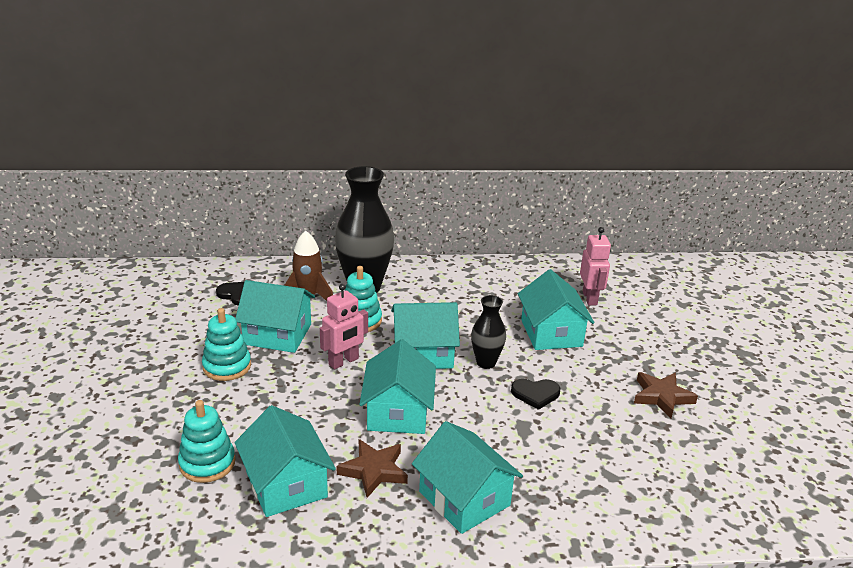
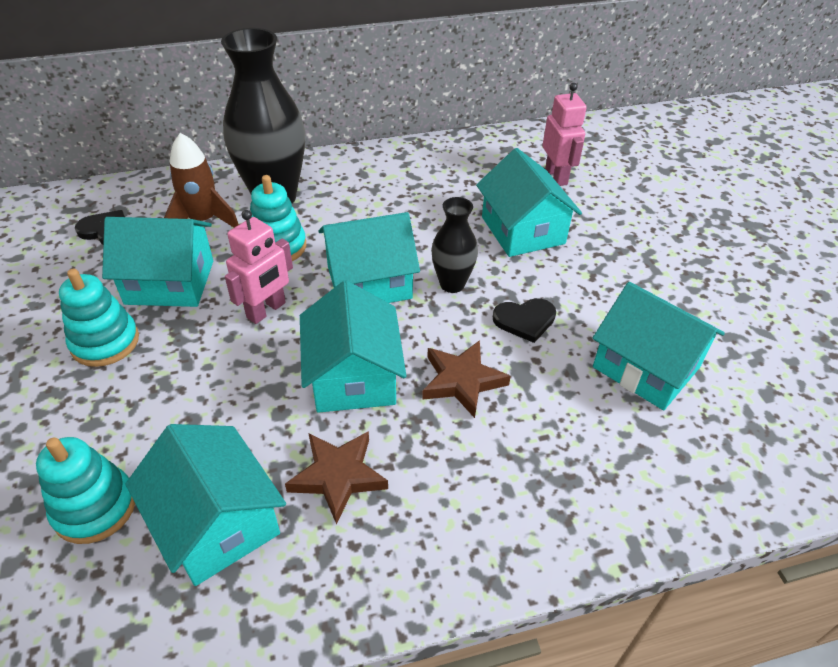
camera: 10 degrees left, 15 degrees up
turquoise house [412,421,523,534] -> turquoise house moved to [593,282,725,410]
brown star [634,372,698,418] -> brown star moved to [422,340,511,418]

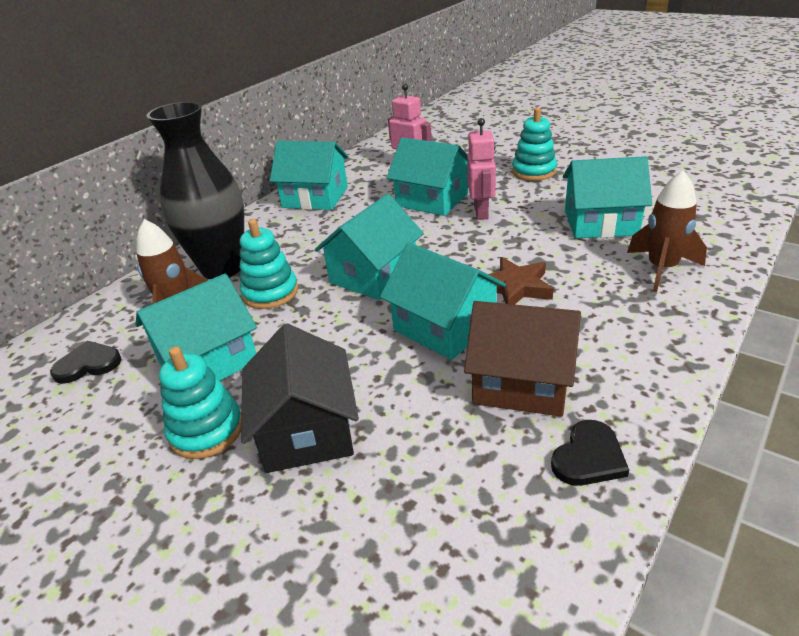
camera: 35 degrees left, 10 degrees down
turquoise stacking toy [36,437,135,544] -> turquoise stacking toy moved to [512,108,557,181]
turquoise house [126,424,286,586] -> turquoise house moved to [270,141,349,210]
pink robot [225,210,293,324] -> pink robot moved to [467,118,496,220]
brown star [285,431,388,525] -> brown house [464,301,581,417]
black vase [431,197,478,293] -> none
black heart [493,298,556,343] -> black heart moved to [551,420,629,486]
none -> black house [241,323,359,473]
none -> brown rocket [627,171,707,292]

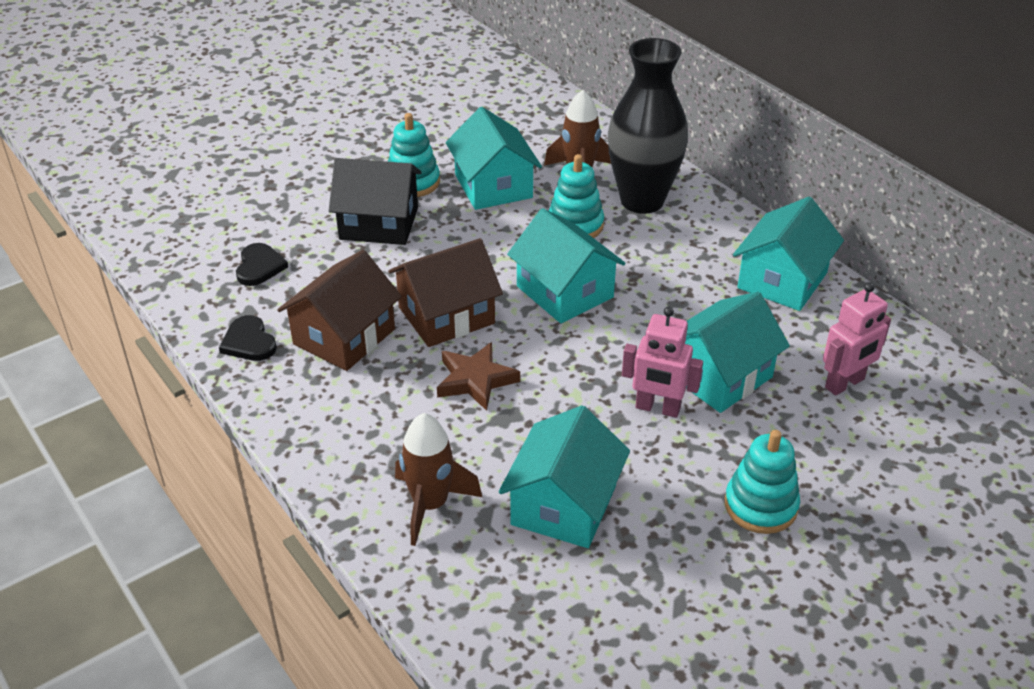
camera: 105 degrees right, 5 degrees up
black heart [50,341,122,384] -> black heart moved to [236,243,288,286]
turquoise house [380,243,506,360] -> brown house [388,238,503,347]

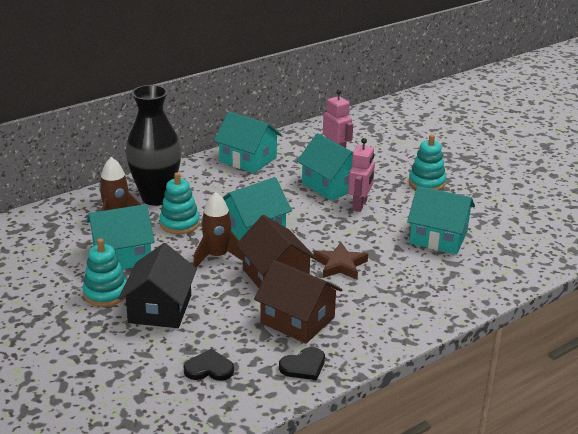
camera: 90 degrees left, 10 degrees down
brown rocket [395,413,482,546] -> brown rocket moved to [193,192,243,267]

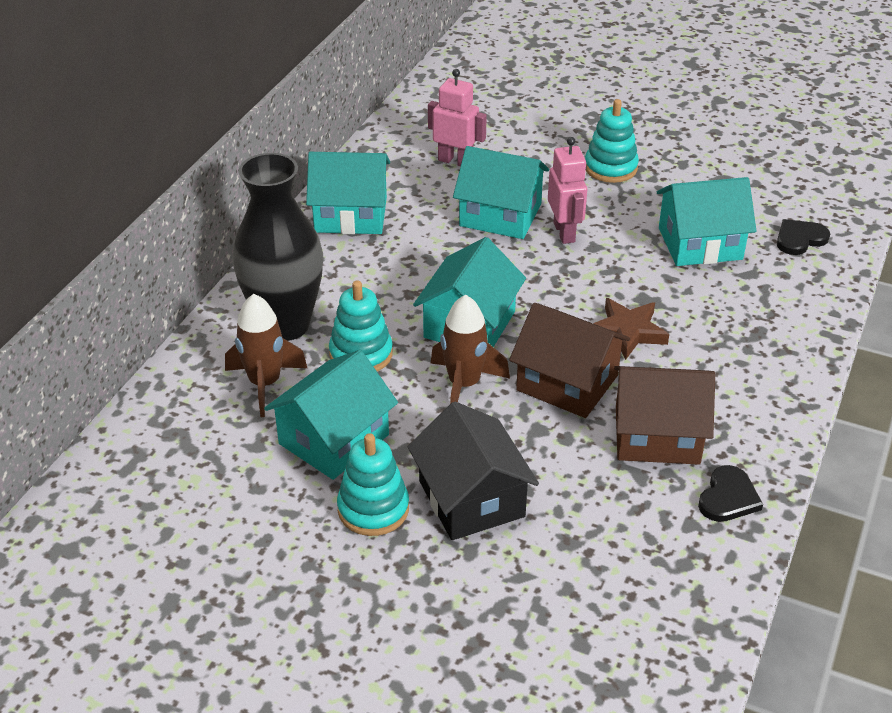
camera: 30 degrees left, 10 degrees up
black heart [184,349,234,381] -> black heart moved to [777,219,830,255]

